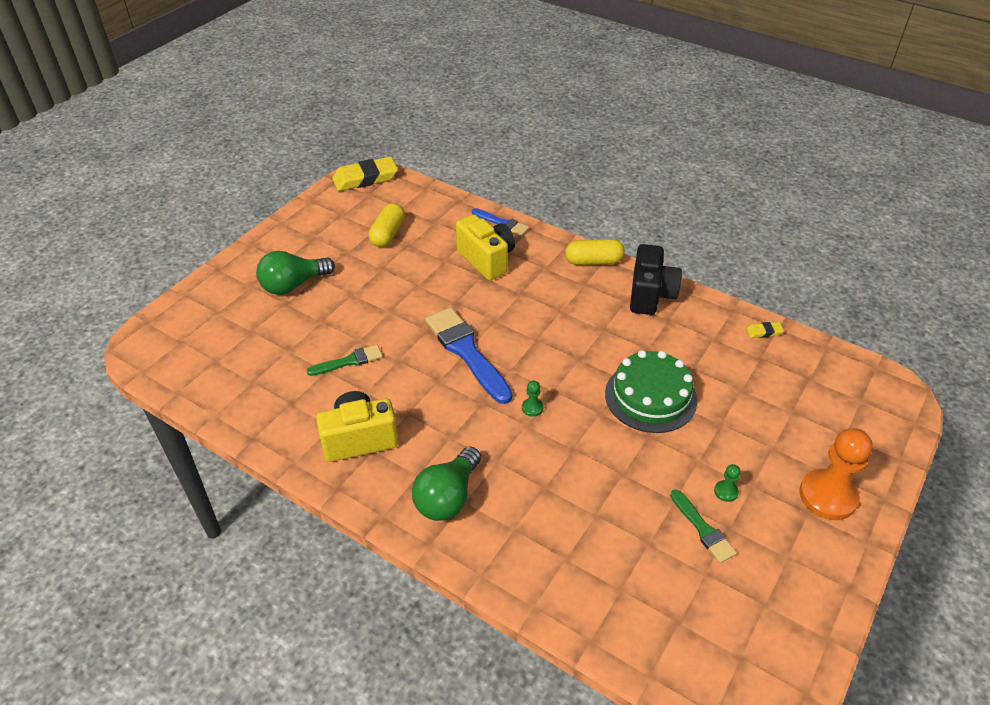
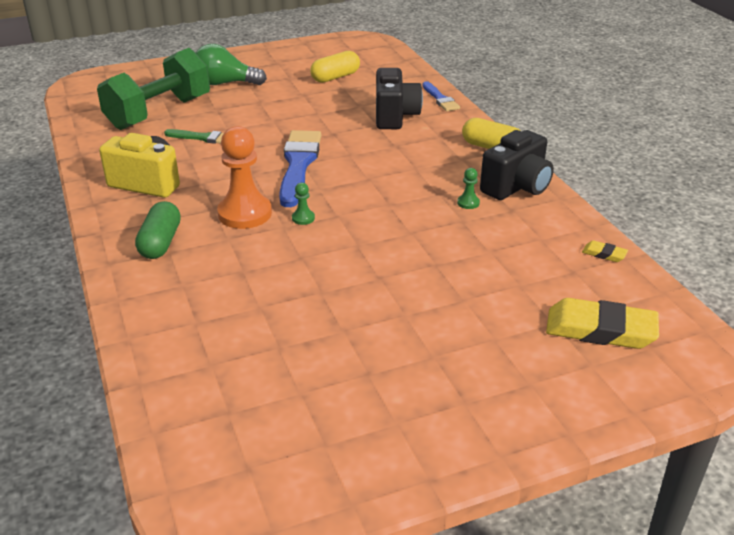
camera: 35 degrees right, 10 degrees down
yellow eraser [332,157,398,191] -> yellow eraser moved to [546,298,659,349]
green light bulb [412,446,481,521] -> green capsule [135,201,181,259]
yellow camera [456,214,515,280] -> black camera [376,68,423,129]
green cake [605,350,697,433] -> none
green brush [670,489,737,563] -> none
green pawn [714,464,741,502] -> green pawn moved to [457,168,480,209]
orange pawn [799,428,873,520] -> orange pawn moved to [217,126,272,229]
none -> green dumbbell [97,48,210,130]

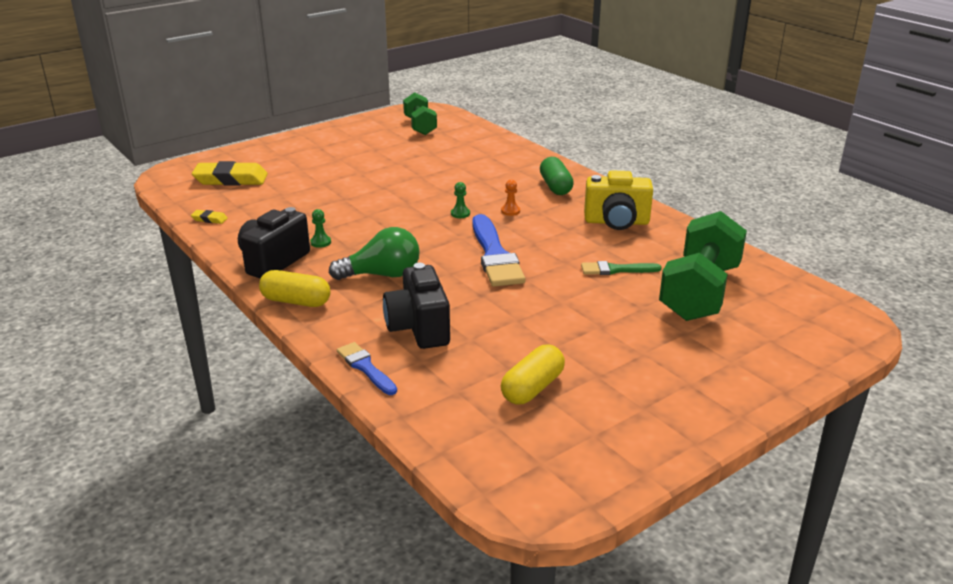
camera: 165 degrees right, 5 degrees down
green light bulb [196,44,267,85] -> green light bulb moved to [329,227,420,280]
orange pawn [217,126,272,229] -> orange pawn [501,180,520,216], size x0.42
none -> green dumbbell [403,92,437,135]

